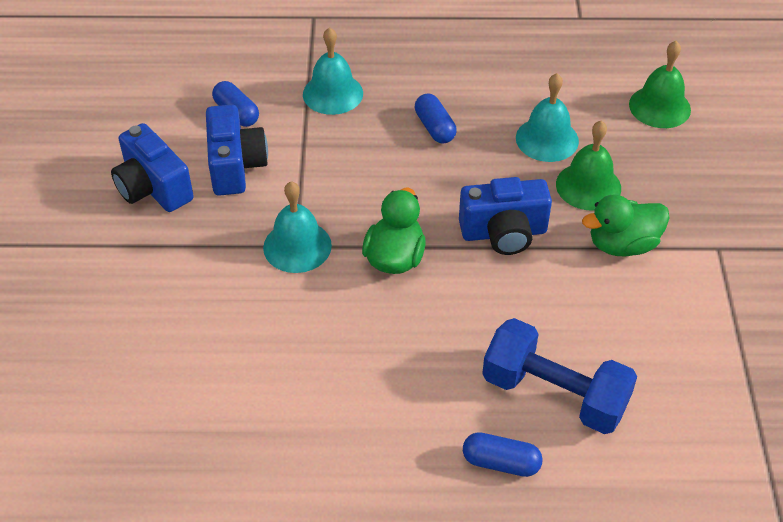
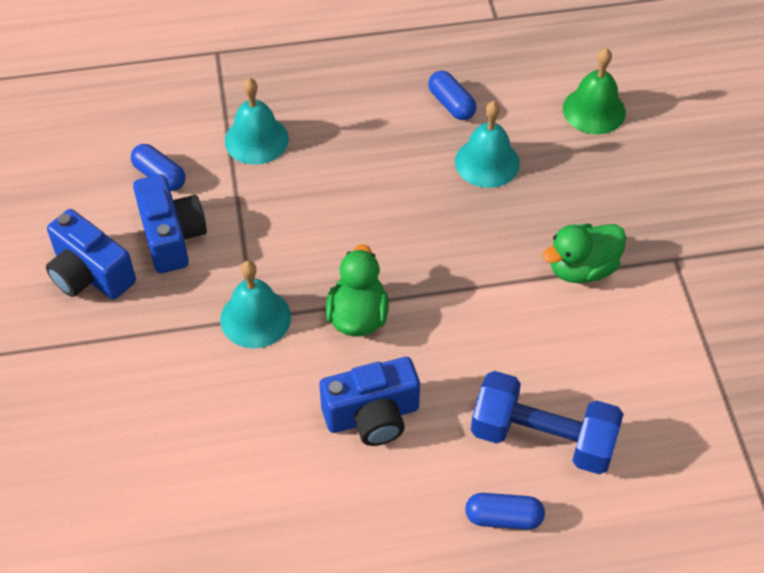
camera: 10 degrees left, 5 degrees up
blue capsule [415,93,457,143] -> blue capsule moved to [428,71,476,120]
blue camera [459,177,552,255] -> blue camera moved to [320,357,420,446]
green bell [556,120,621,211] -> none

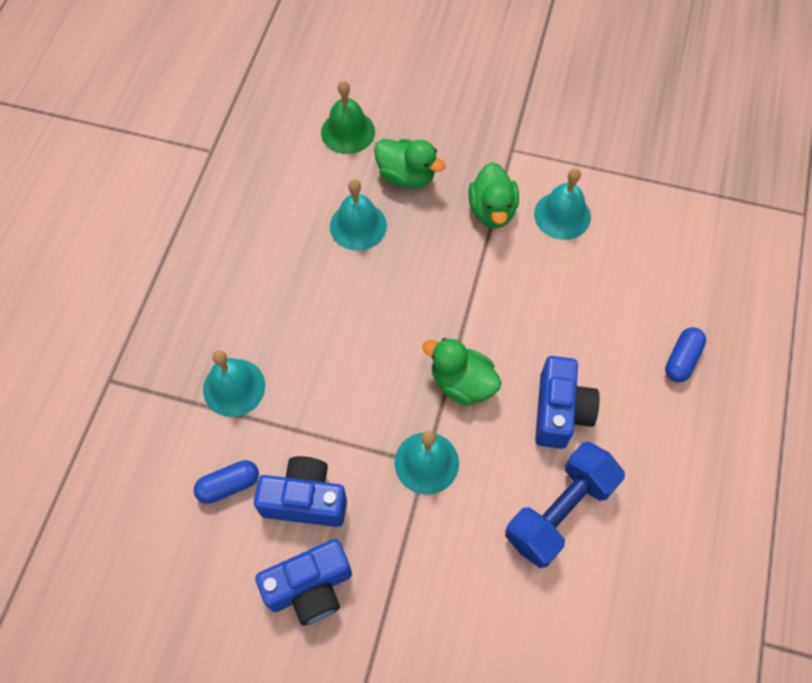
camera: 65 degrees left, 10 degrees up
blue capsule [428,71,476,120] -> none
blue dumbbell [471,371,623,474] -> blue dumbbell moved to [505,442,625,568]
none -> green duck [374,139,446,188]
none -> turquoise bell [534,168,591,240]

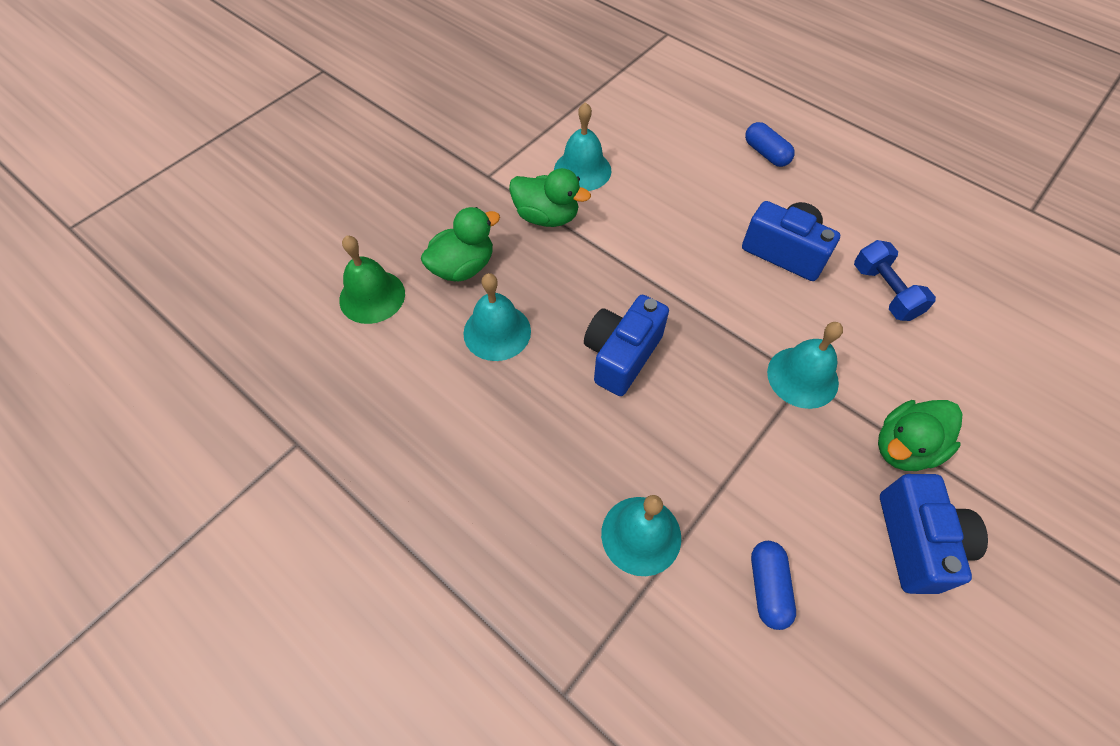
camera: 65 degrees left, 5 degrees down
blue camera [254,456,347,527] -> blue camera moved to [584,295,669,396]
green duck [422,338,501,406] -> green duck moved to [878,400,962,471]
blue dumbbell [505,442,625,568] -> blue dumbbell [854,240,936,321], size x0.66

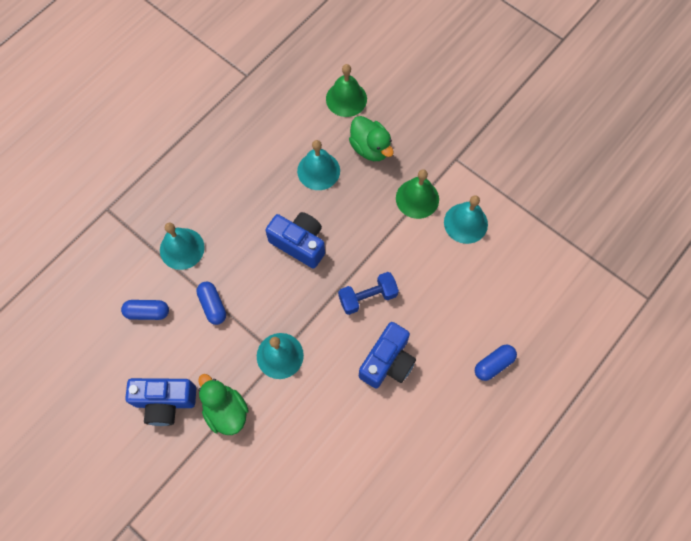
camera: 90 degrees right, 10 degrees up
green duck [509,168,591,227] -> green bell [396,169,439,219]
blue dumbbell [854,240,936,321] -> blue dumbbell moved to [338,272,399,315]
none -> blue capsule [196,282,226,325]

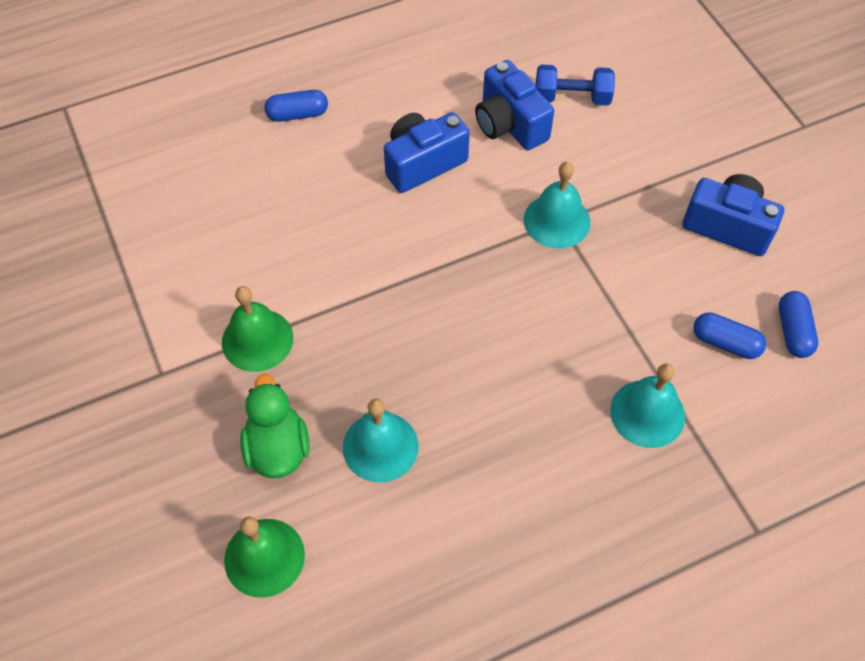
camera: 155 degrees left, 10 degrees down
blue capsule [196,282,226,325] -> blue capsule moved to [779,291,818,358]
green duck [198,374,249,435] -> none
blue camera [265,212,325,269] -> blue camera moved to [475,60,554,150]
blue dumbbell [338,272,399,315] -> blue dumbbell moved to [536,65,615,106]
turquoise bell [444,195,488,244] -> none

